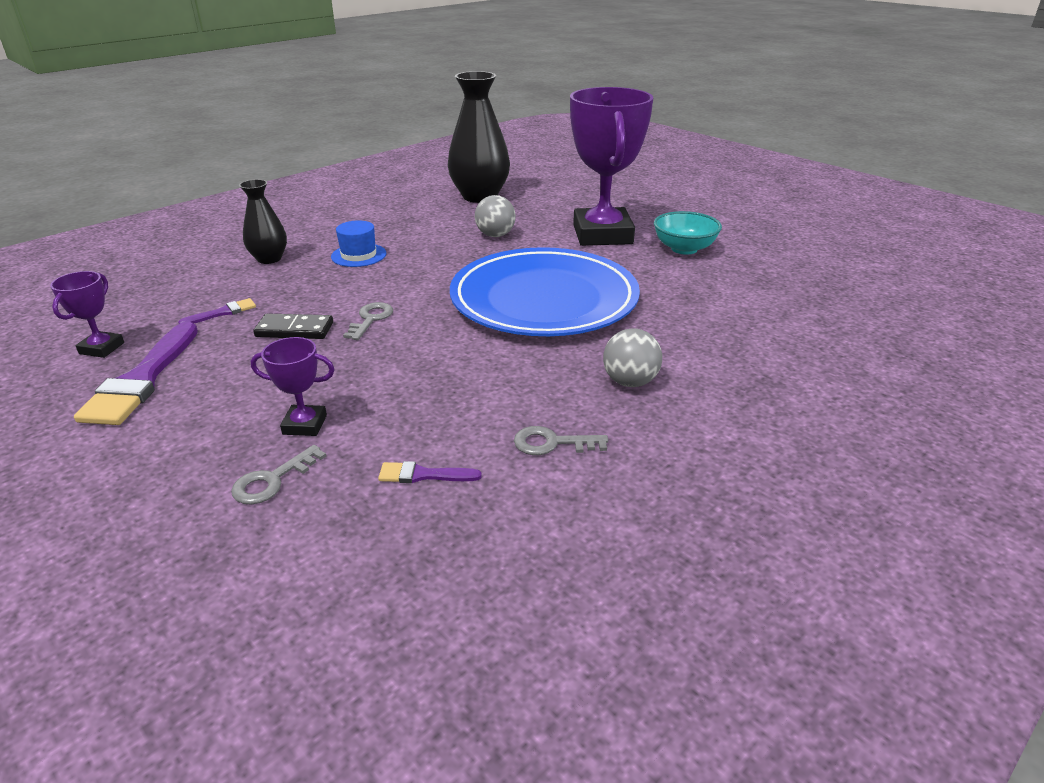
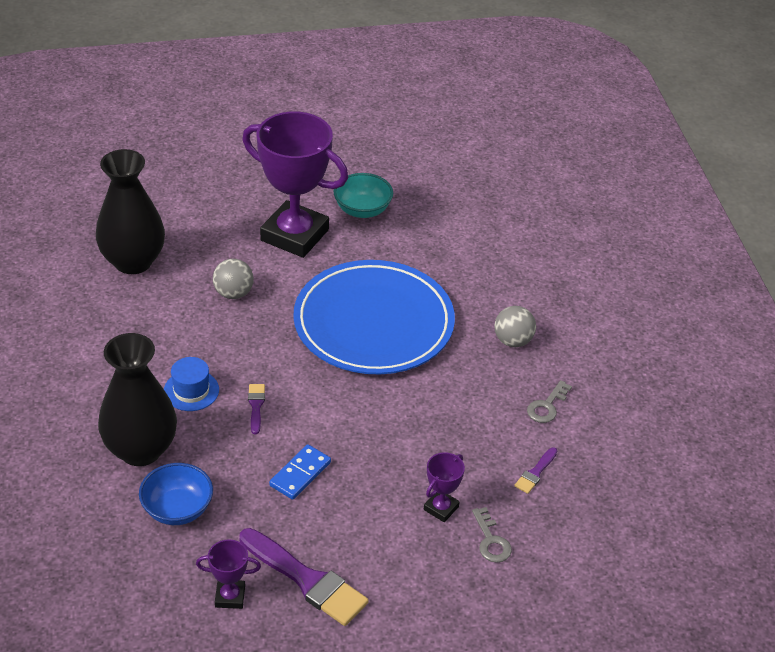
camera: 60 degrees left, 10 degrees up
purple trophy [50,271,124,358] -> purple trophy turned 45 degrees counterclockwise [196,540,261,609]
purple brush [178,298,256,324] -> purple brush moved to [248,384,265,434]
black vase [239,179,287,264] -> black vase [98,333,177,466], size x1.77
black domino [253,314,333,339] -> blue domino [269,444,331,500]
grey key [343,302,393,340] -> none
none -> blue bowl [139,463,213,525]

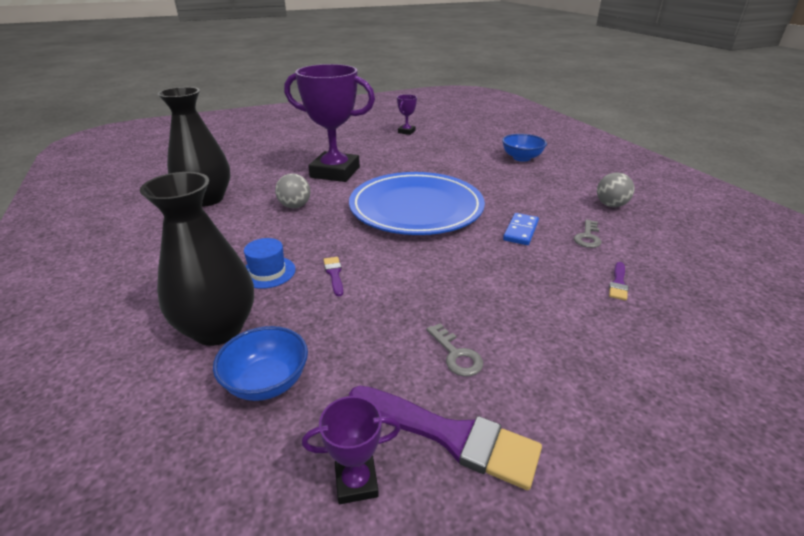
camera: 10 degrees left, 10 degrees down
blue domino [269,444,331,500] -> blue domino moved to [503,213,539,245]
turquoise bowl [334,173,393,218] -> none
purple trophy [424,452,465,522] -> purple trophy moved to [397,94,417,135]
grey key [472,507,512,563] -> grey key moved to [427,323,483,377]
grey ball [494,306,536,347] -> grey ball moved to [597,173,635,207]
none -> blue bowl [502,134,547,162]

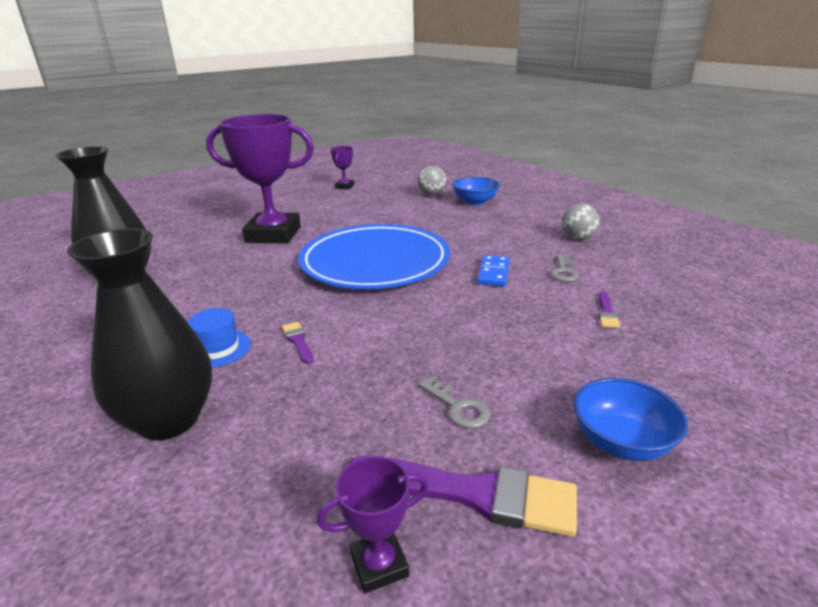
camera: 10 degrees left, 5 degrees down
blue bowl [213,326,308,401] -> blue bowl moved to [573,378,688,461]
grey ball [275,174,311,208] -> grey ball moved to [418,166,446,195]

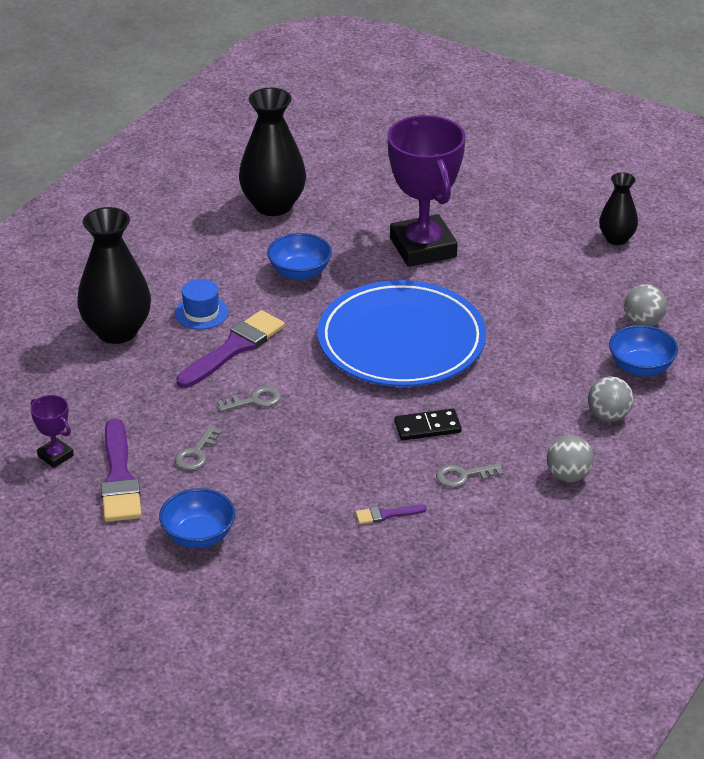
camera: 65 degrees right, 10 degrees up
purple brush [282,322,313,364] -> purple brush [176,310,285,388], size x2.13
purple trophy [331,146,355,189] -> black vase [599,172,638,245]
blue domino [477,255,510,286] -> black domino [394,408,462,441]
none -> grey key [217,386,281,412]
none -> blue bowl [267,233,332,280]
none -> grey ball [588,376,634,421]

